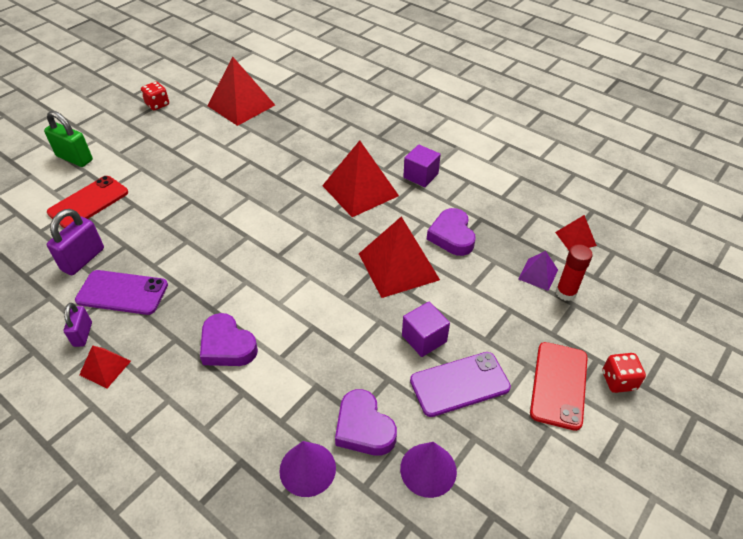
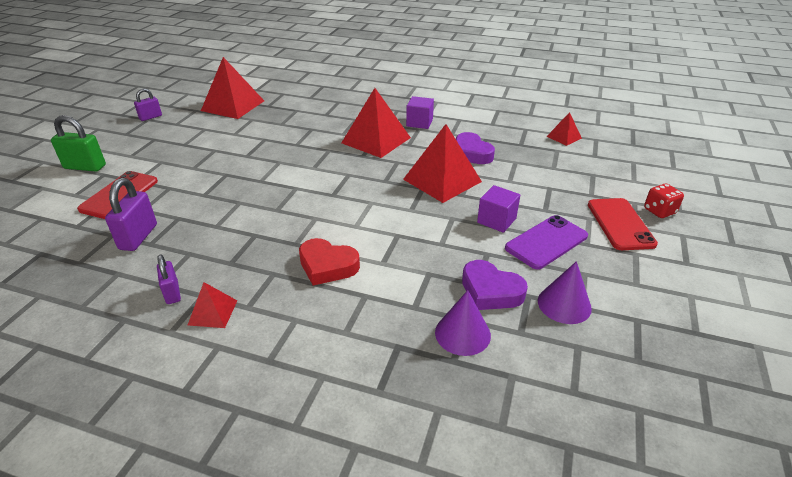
camera: 20 degrees left, 10 degrees down
purple phone [75,270,168,315] -> none
red dice [141,81,169,110] -> purple padlock [134,88,162,121]
purple heart [200,313,258,366] -> red heart [299,238,360,286]
purple pyramid [518,251,558,291] -> none
red glue stick [556,244,593,301] -> none

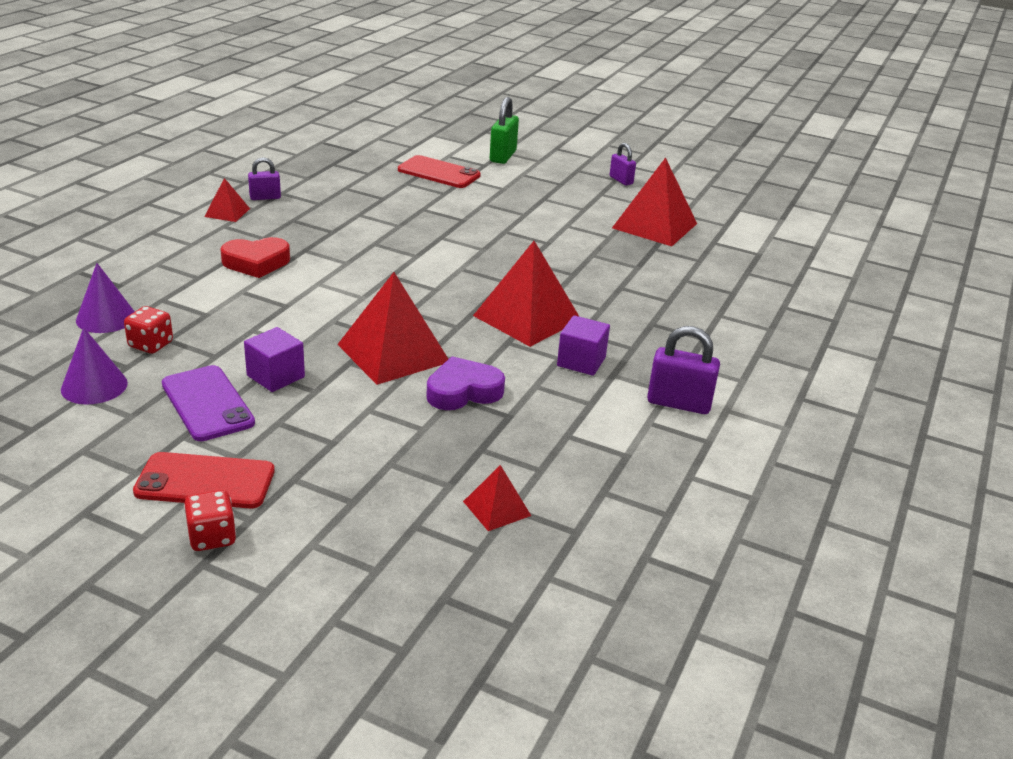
camera: 95 degrees right, 5 degrees down
purple padlock [105,178,157,251] -> purple padlock moved to [647,326,720,414]
red heart [299,238,360,286] -> red heart turned 135 degrees counterclockwise [220,237,290,278]
purple heart [462,260,528,310] -> red dice [124,306,173,354]

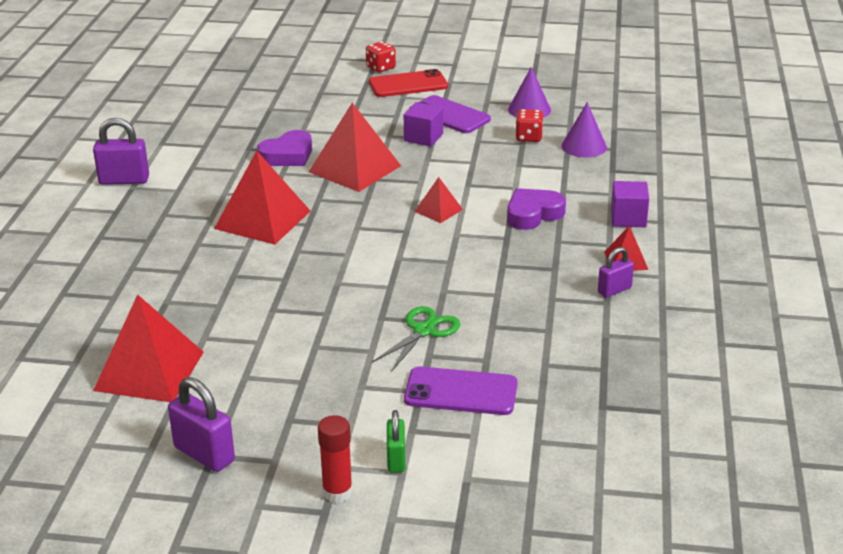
camera: 165 degrees right, 0 degrees up
red heart [220,237,290,278] -> purple heart [507,188,566,230]
red phone [398,155,481,188] -> purple phone [404,366,518,415]
red pyramid [463,465,531,531] -> red pyramid moved to [414,177,463,223]
green padlock [490,97,519,164] -> green padlock [387,410,405,473], size x0.63
purple cube [557,315,610,376] -> purple cube moved to [611,181,649,227]
purple padlock [610,143,636,186] -> purple padlock [168,377,235,472], size x1.59
none -> red glue stick [318,415,353,503]
none -> green scissors [372,306,460,371]

